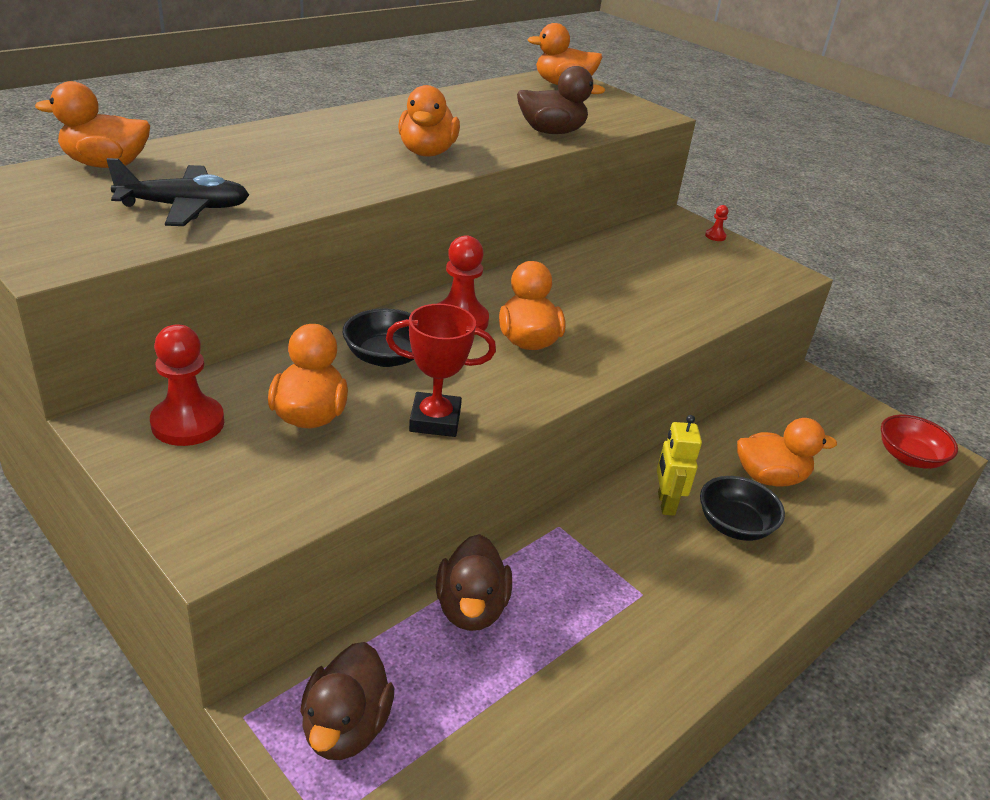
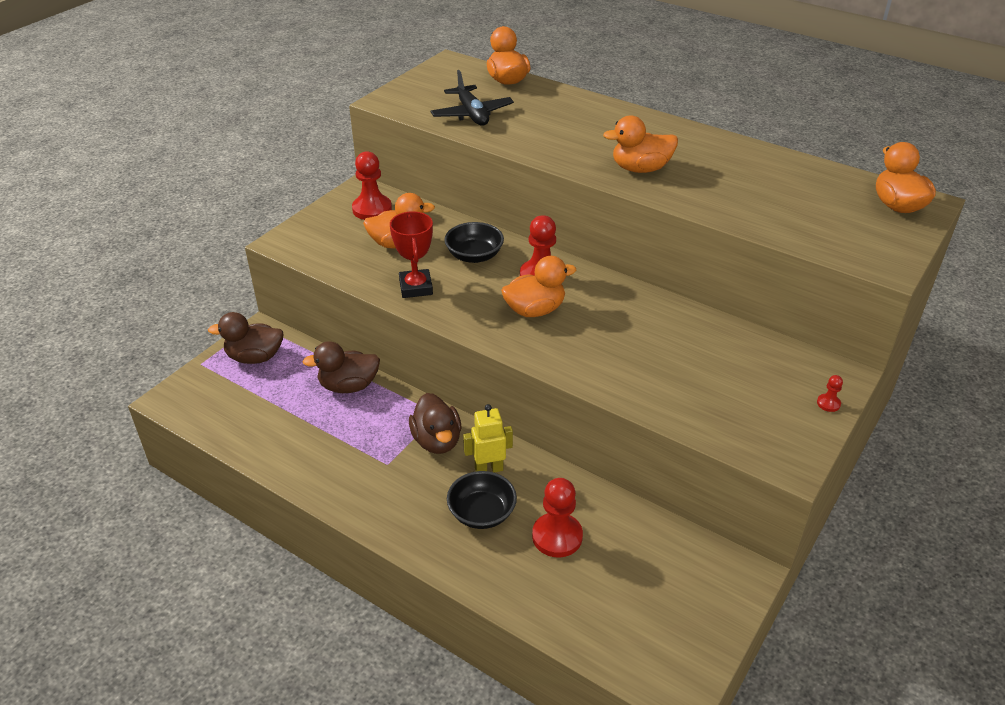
camera: 80 degrees right, 5 degrees up
brown duck [517,66,605,134] -> brown duck moved to [409,393,461,454]
orange duck [737,418,837,486] -> red pawn [532,478,583,558]
red bowl [881,415,958,469] -> none

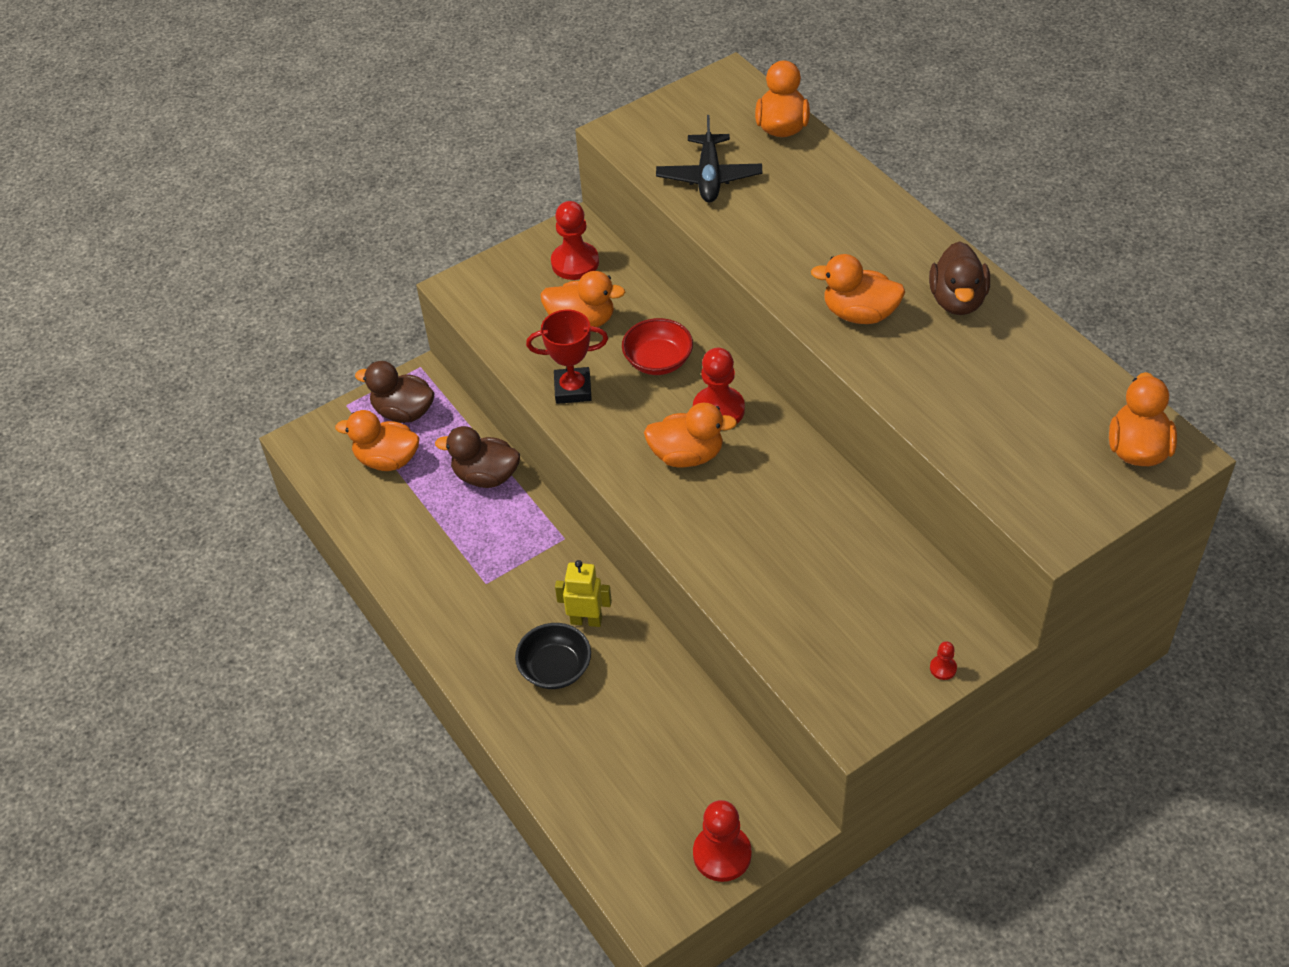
camera: 25 degrees right, 10 degrees up
red trophy [390,211,433,298] -> red trophy turned 75 degrees clockwise [526,310,608,404]
brown duck [409,393,461,454] -> brown duck moved to [929,241,990,315]
black bowl [444,222,504,263] -> red bowl [622,318,693,375]
red pawn [532,478,583,558] -> red pawn moved to [693,800,752,882]
none -> orange duck [335,410,419,471]

